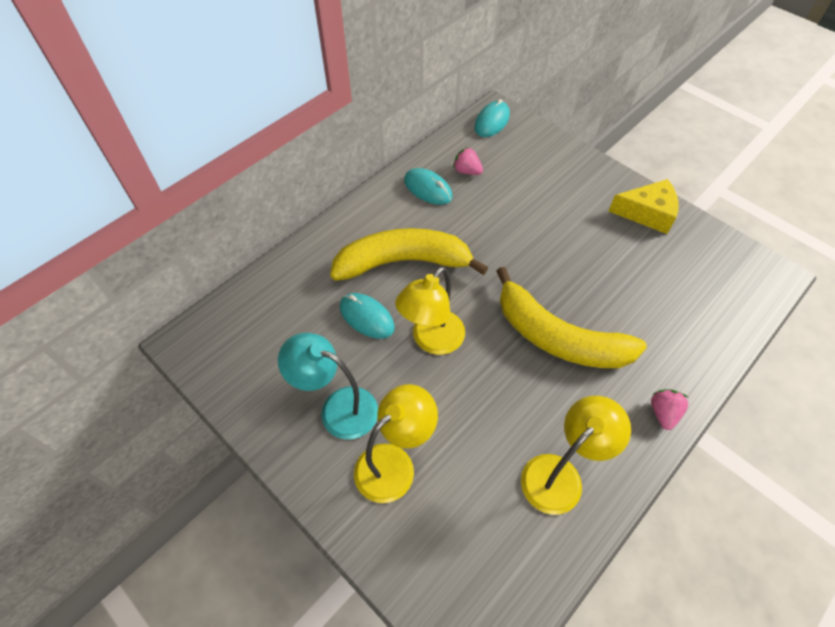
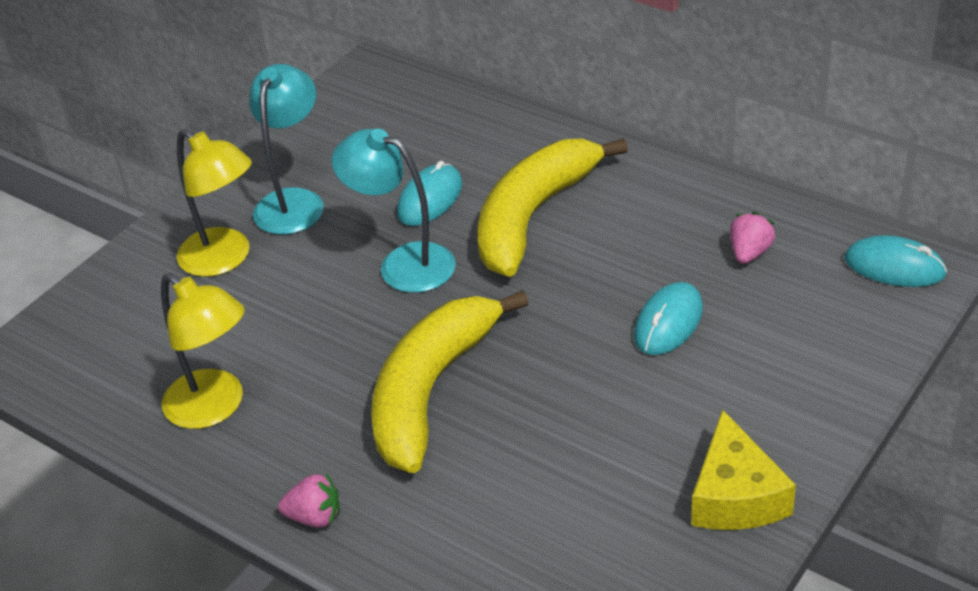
camera: 85 degrees right, 15 degrees down
yellow banana [330,228,488,281] -> yellow banana turned 135 degrees counterclockwise [478,138,628,277]
yellow lamp [395,266,465,355] -> turquoise lamp [332,129,456,293]
turquoise mouse [404,168,452,205] -> turquoise mouse moved to [634,282,703,355]

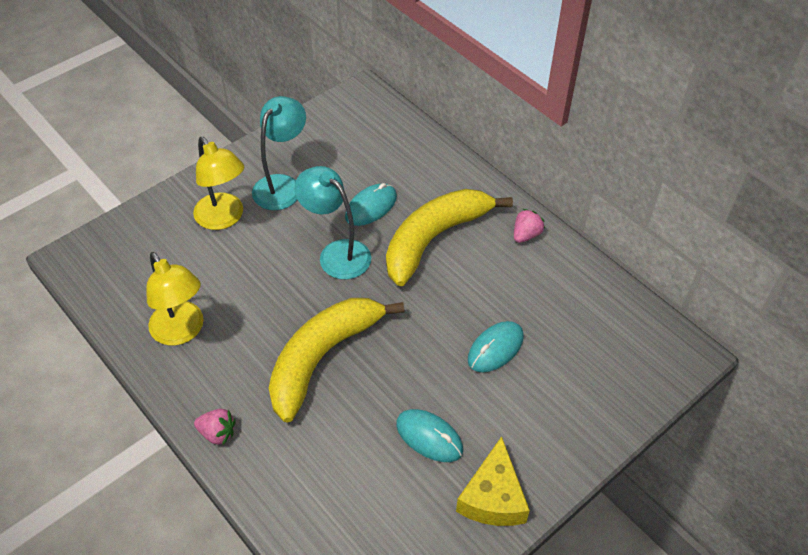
camera: 10 degrees right, 10 degrees up
pink strawberry [730,212,775,264] -> pink strawberry moved to [514,209,545,243]
turquoise mouse [845,235,947,287] -> turquoise mouse moved to [396,409,463,462]

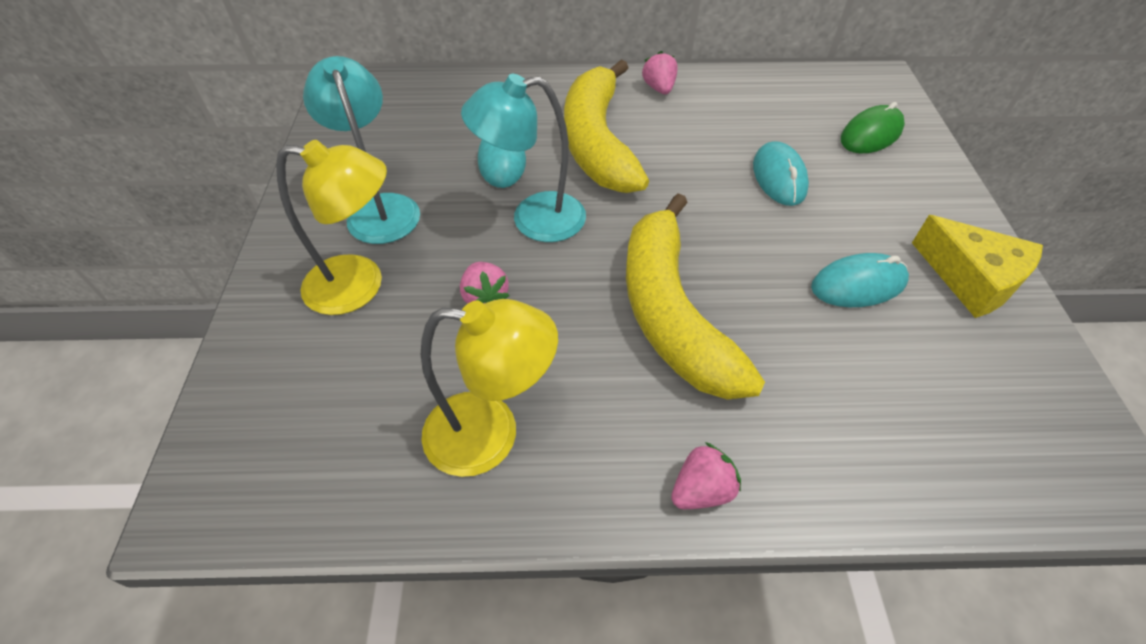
camera: 50 degrees left, 0 degrees up
none -> pink strawberry [460,262,509,304]
none -> green mouse [841,102,905,153]

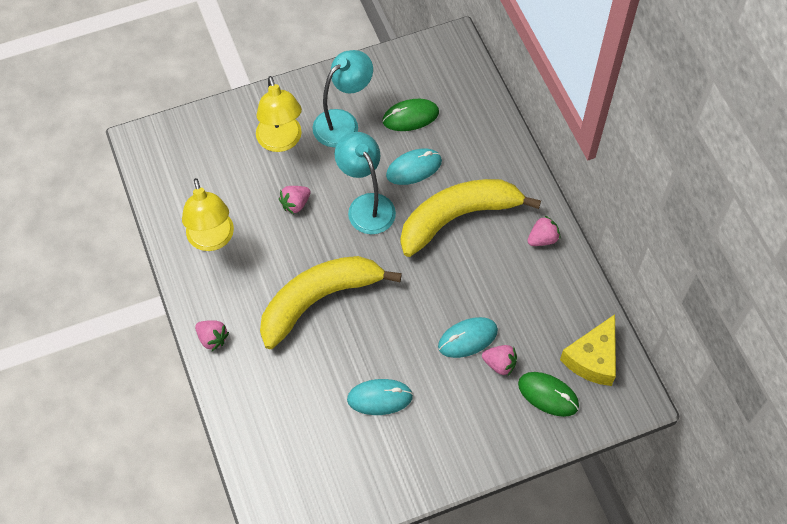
camera: 70 degrees right, 10 degrees up
turquoise mouse [811,253,909,307] -> turquoise mouse turned 60 degrees counterclockwise [347,379,413,415]
yellow cheese [912,215,1043,318] -> yellow cheese moved to [560,314,616,386]
none -> green mouse [382,99,439,131]
none -> pink strawberry [482,345,517,376]

